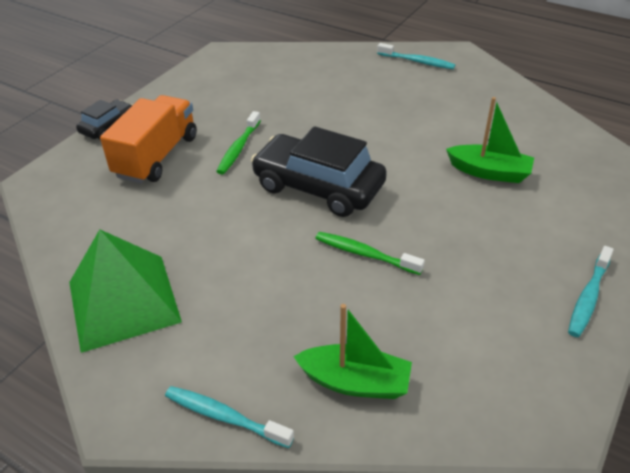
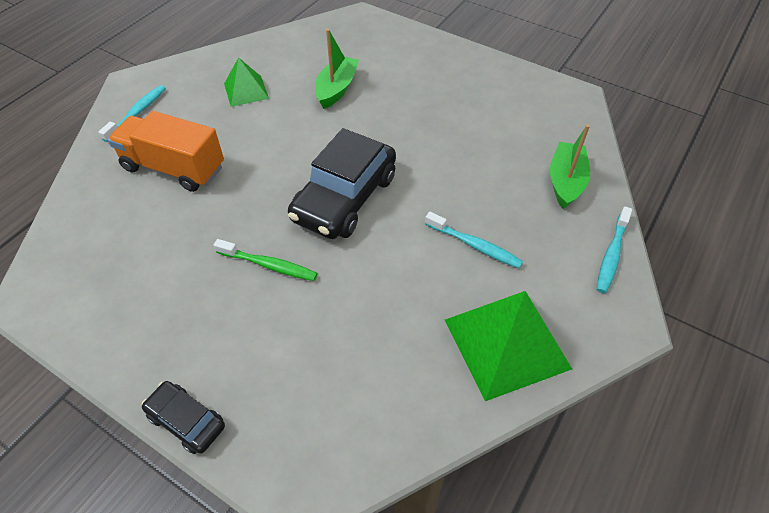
camera: 90 degrees left, 10 degrees up
orange truck [100,95,197,183] -> orange truck moved to [108,111,224,192]
green toothbrush [315,232,425,275] -> none
turquoise toothbrush [568,246,614,337] -> turquoise toothbrush moved to [425,212,523,268]
none -> green pyramid [224,57,269,107]

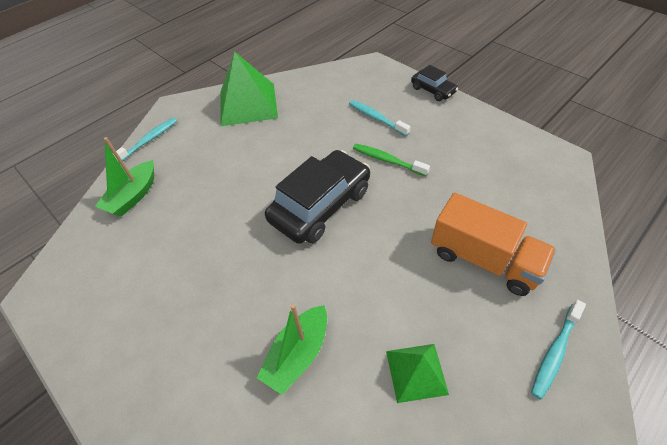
camera: 165 degrees left, 0 degrees up
turquoise toothbrush [425,212,523,268] -> turquoise toothbrush moved to [349,100,410,136]

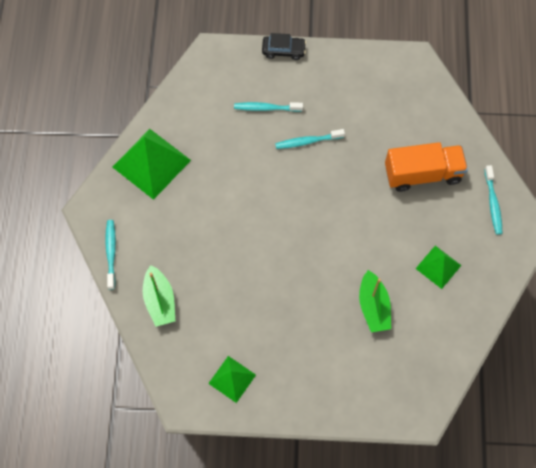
camera: 45 degrees left, 15 degrees up
black car [265,150,370,244] -> none
green toothbrush [353,144,430,176] -> turquoise toothbrush [275,129,345,149]
none -> green pyramid [208,356,256,403]

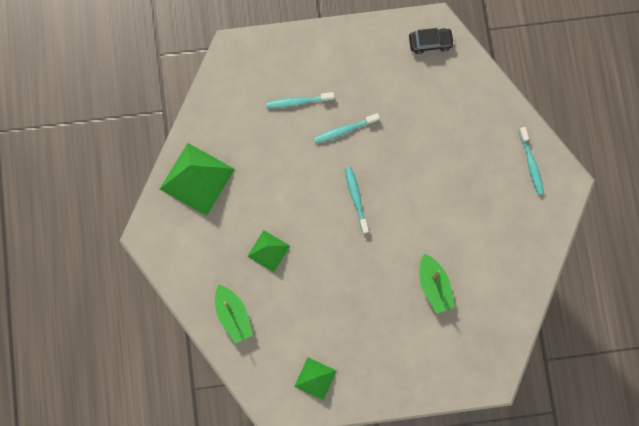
camera: 10 degrees left, 10 degrees up
turquoise toothbrush [105,220,116,290] -> turquoise toothbrush moved to [345,167,369,234]
black car [262,33,306,60] -> black car moved to [409,28,454,54]
orange truck [385,142,468,192] -> none
green pyramid [416,246,461,289] -> green pyramid moved to [247,230,290,272]

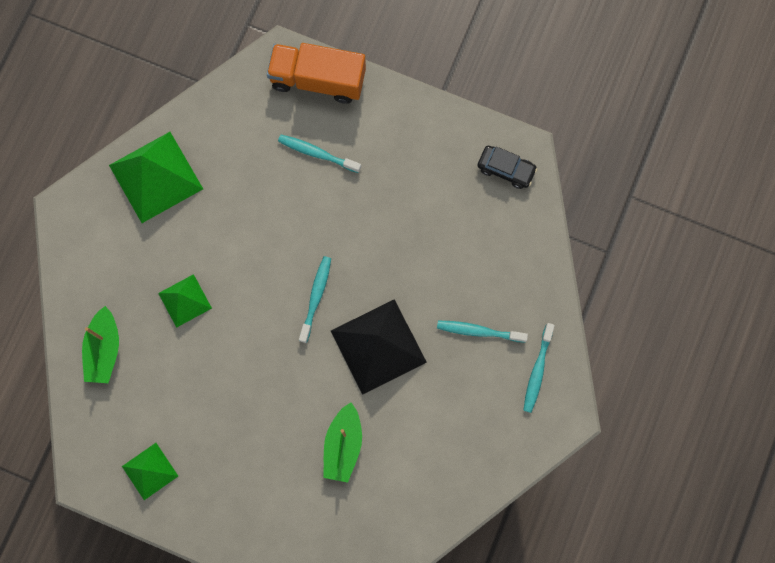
camera: 30 degrees right, 0 degrees up
turquoise toothbrush [314,113,380,144] -> turquoise toothbrush moved to [437,321,528,343]
none -> orange truck [267,43,366,104]
none -> black pyramid [331,299,427,395]

